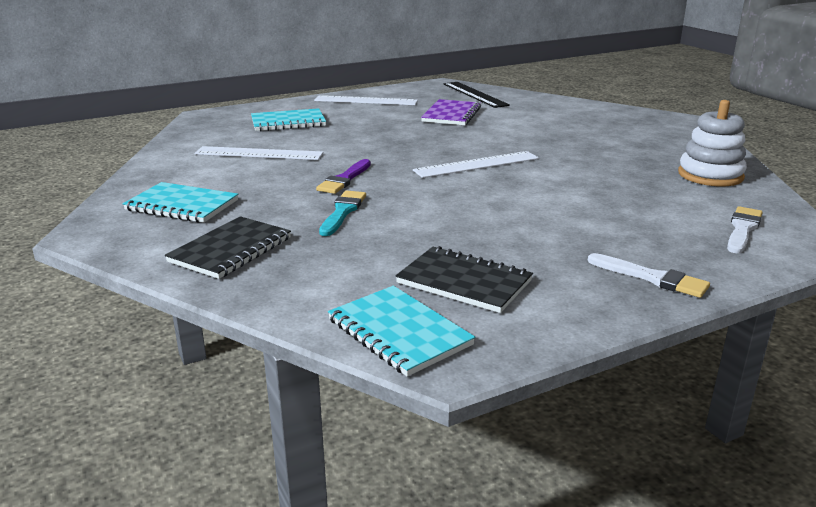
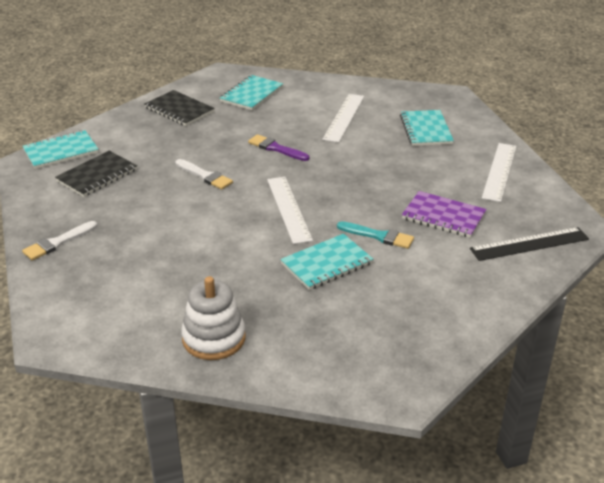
camera: 100 degrees right, 10 degrees up
turquoise brush [319,190,366,236] -> turquoise brush moved to [337,221,414,249]
white brush [727,206,763,253] -> white brush moved to [175,159,233,190]
none -> turquoise notebook [280,234,373,290]

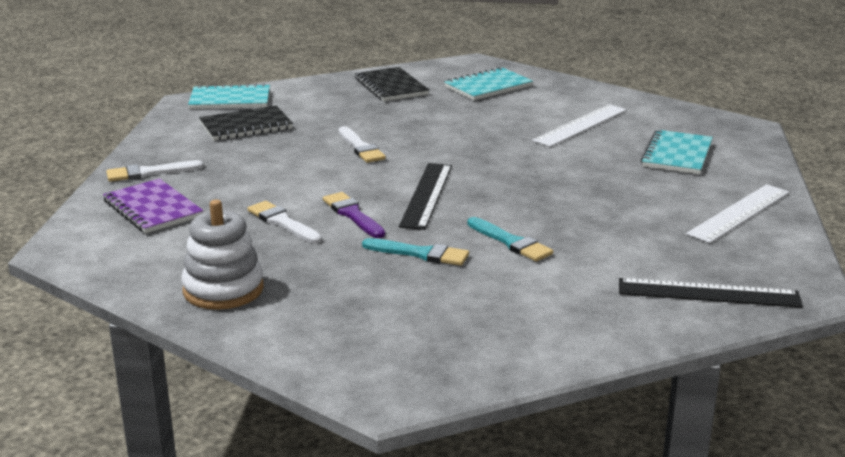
camera: 25 degrees right, 10 degrees down
purple brush [248,134,309,161] -> purple brush moved to [323,192,385,238]
white ruler [267,177,313,244] -> black ruler [399,163,452,230]
turquoise notebook [280,234,373,290] -> turquoise brush [362,238,469,266]
purple notebook [402,191,487,238] -> purple notebook moved to [103,179,203,234]
none -> white brush [247,201,322,244]

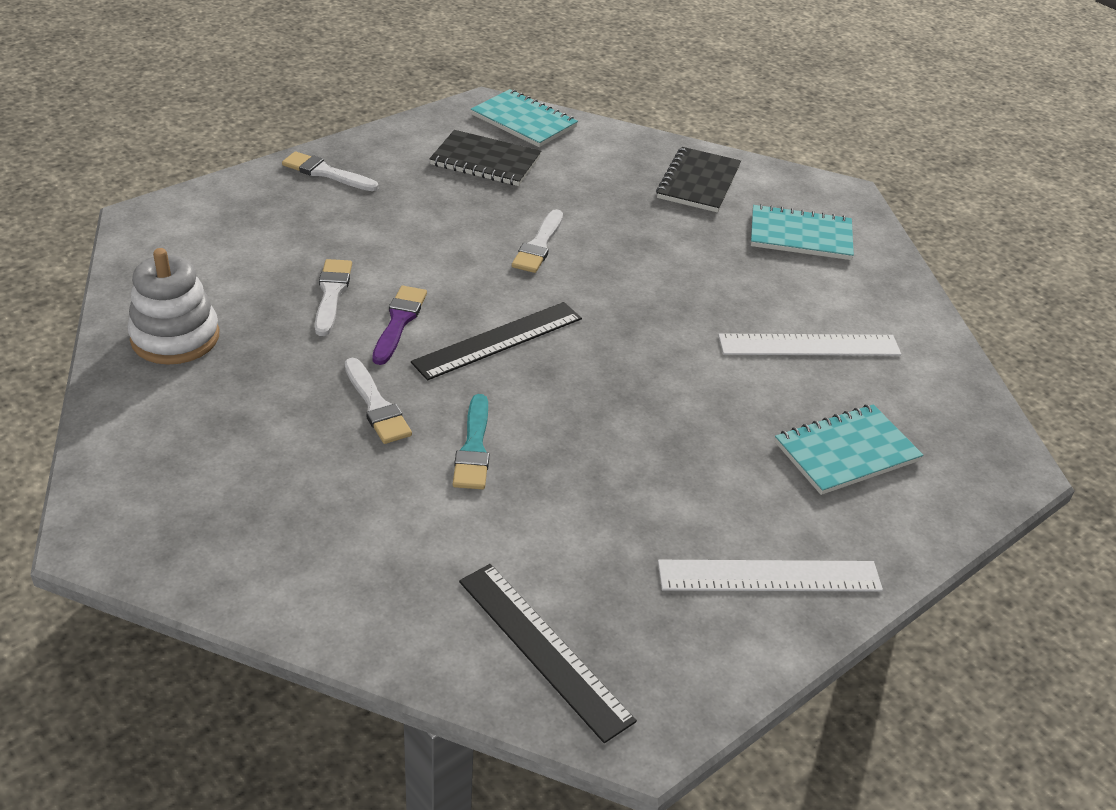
camera: 40 degrees right, 15 degrees up
purple notebook [103,179,203,234] -> none
turquoise brush [362,238,469,266] -> white brush [345,358,412,444]

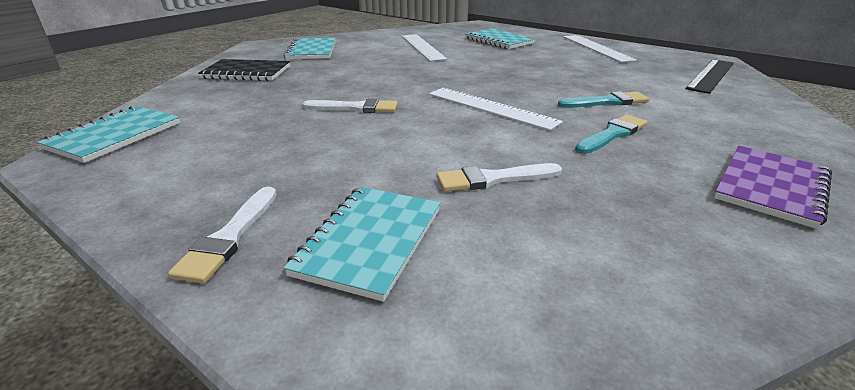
camera: 100 degrees left, 10 degrees down
white stacking toy [128,248,219,364] -> none
white brush [345,358,412,444] -> turquoise brush [575,115,648,154]
purple brush [372,286,427,365] -> none
black ruler [411,302,582,380] -> white ruler [429,88,563,131]
black notebook [429,130,541,186] -> none
none -> turquoise notebook [283,187,440,302]
none -> purple notebook [714,146,832,229]

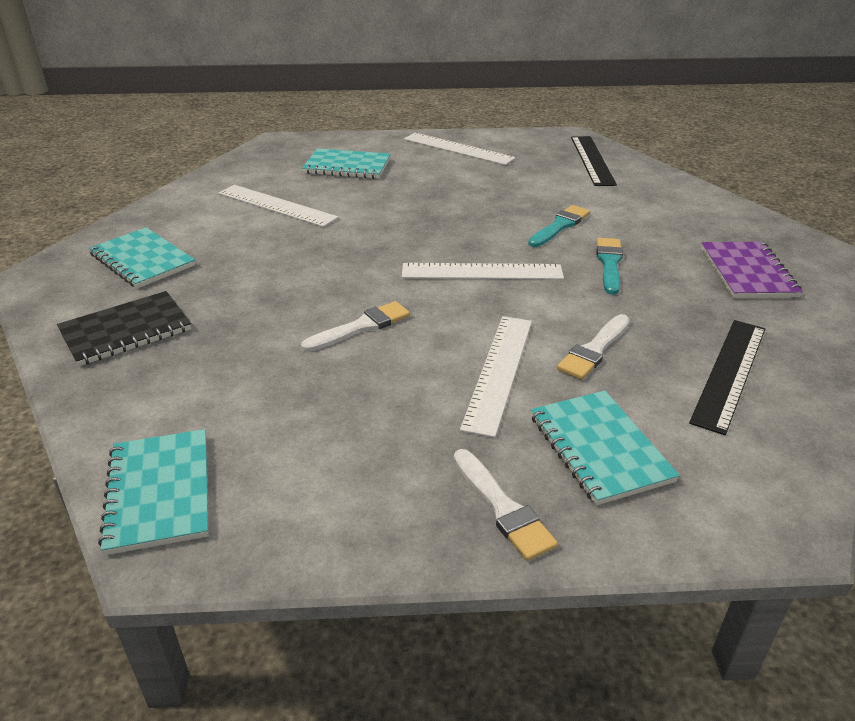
camera: 40 degrees left, 5 degrees up
none -> white ruler [460,316,532,438]
none -> black ruler [689,320,765,435]

